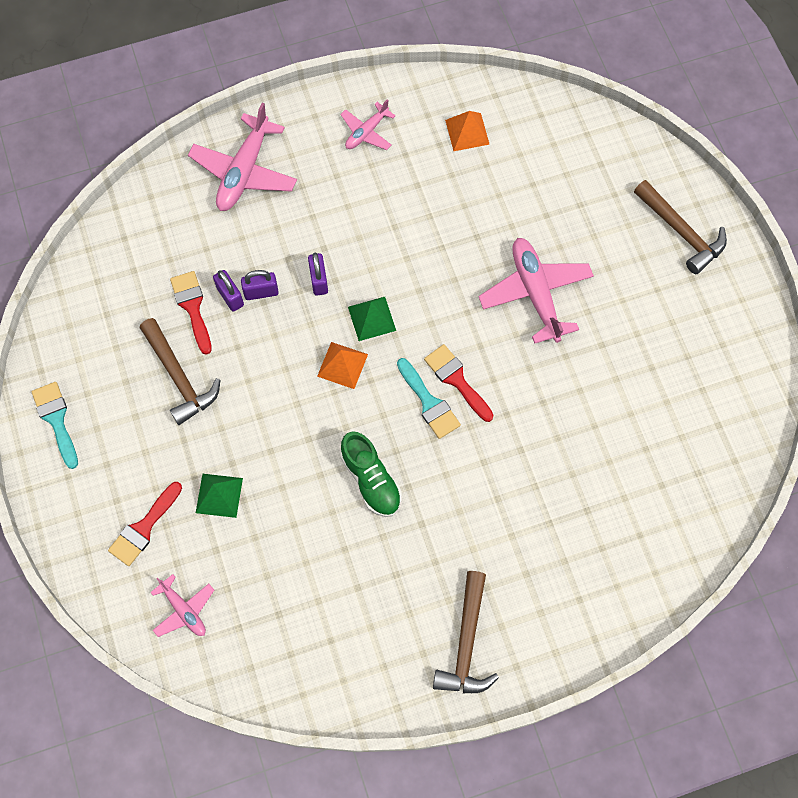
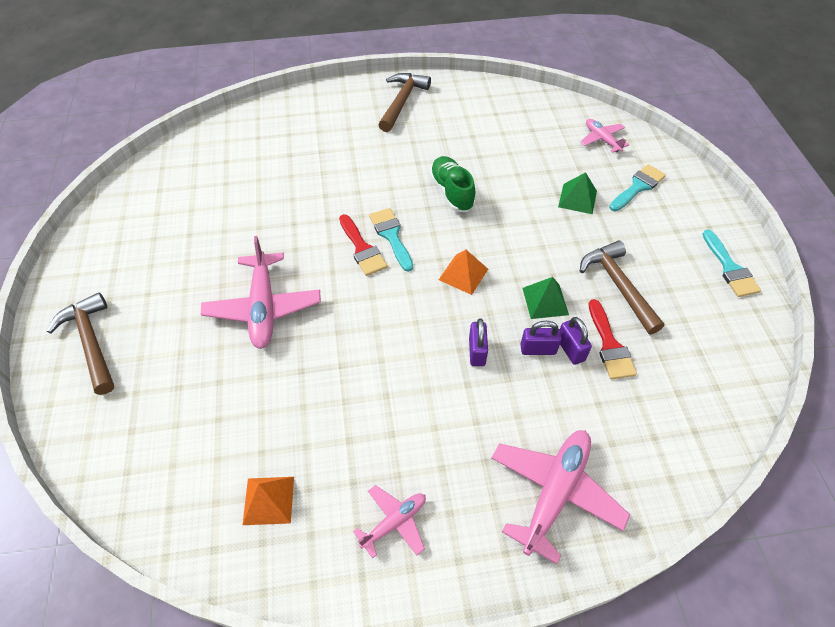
camera: 170 degrees left, 15 degrees down
red brush [108,482,182,566] -> turquoise brush [609,164,666,211]
green pyramid [348,297,396,341] -> green pyramid moved to [523,277,569,319]

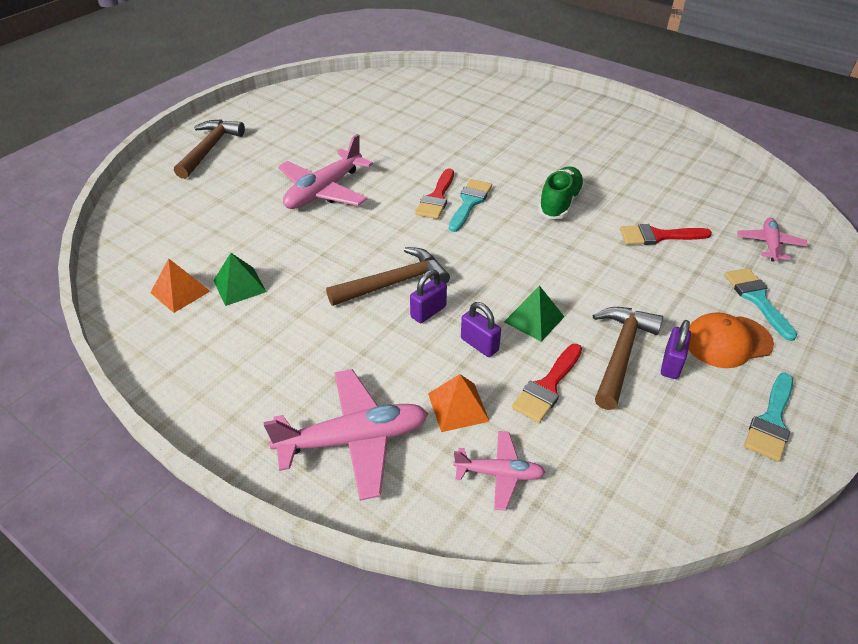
camera: 45 degrees right, 10 degrees down
pink plane [353,485,426,558] -> pink plane moved to [453,431,546,511]
brown hammer [379,73,431,132] -> brown hammer moved to [326,247,450,306]
orange pyramid [439,250,488,295] -> orange pyramid moved to [428,374,490,432]
green pyramid [558,172,597,214] -> green pyramid moved to [213,253,266,306]
purple padlock [560,317,592,365] -> purple padlock moved to [661,320,691,379]
turquoise brush [609,164,666,211] -> turquoise brush turned 105 degrees counterclockwise [724,268,797,341]
none -> red brush [620,224,712,245]
none -> orange cap [688,312,774,368]

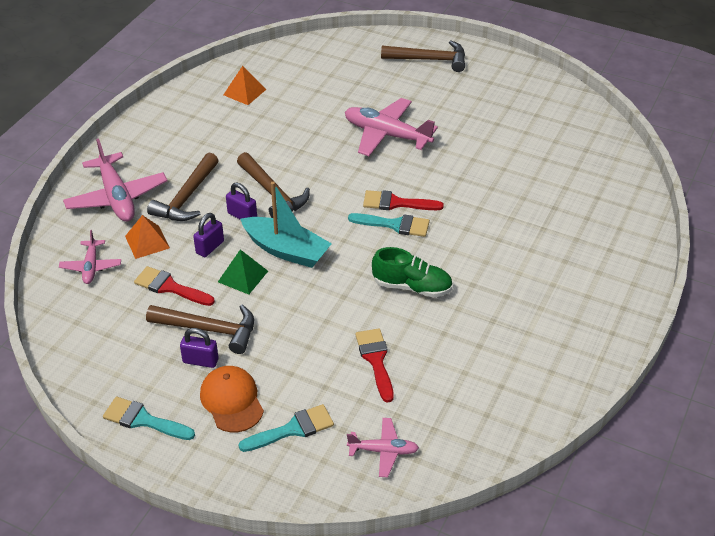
camera: 80 degrees right, 0 degrees up
green pyramid [213,253,266,306] -> none
none -> brown hammer [147,153,219,221]
none -> turquoise boat [240,182,332,268]

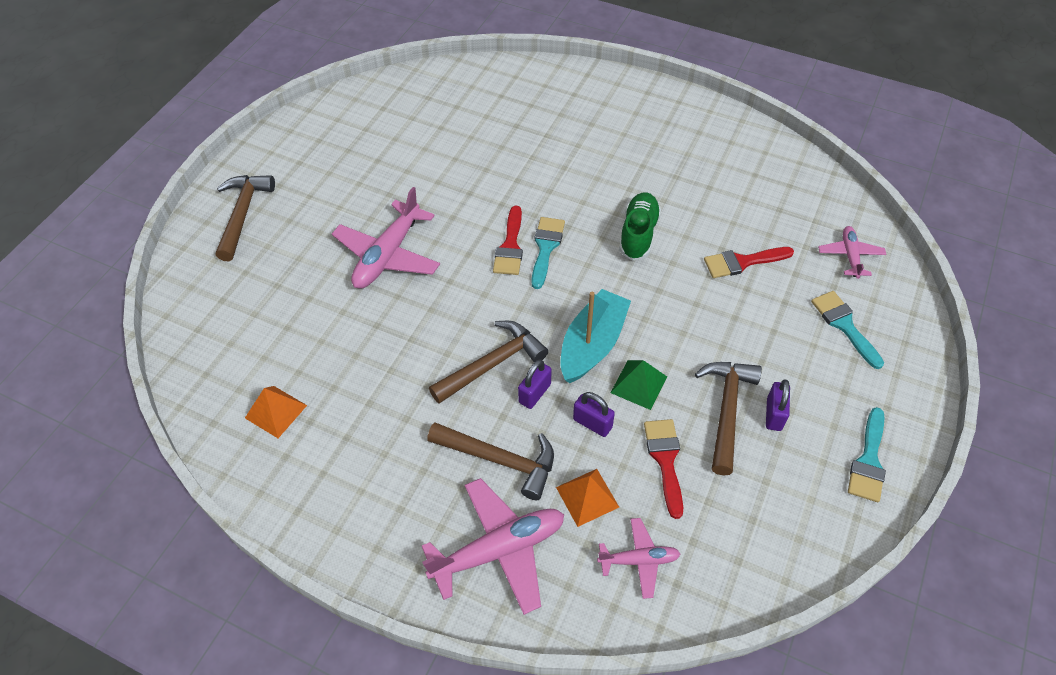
camera: 90 degrees left, 10 degrees up
red brush [134,266,215,306] -> red brush turned 150 degrees clockwise [644,419,683,519]
orange cap [200,366,264,432] -> none

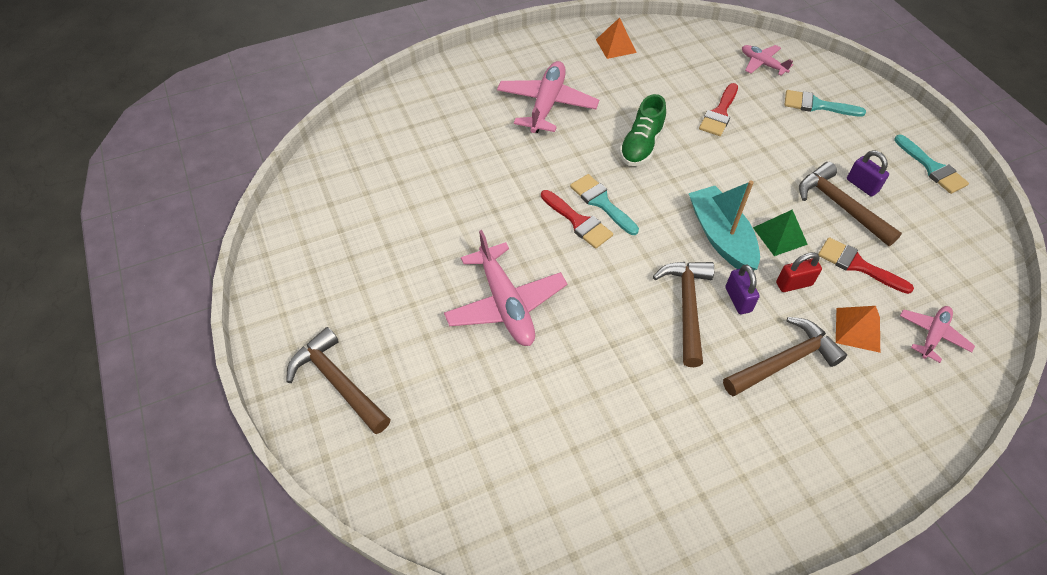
camera: 50 degrees left, 0 degrees up
orange pyramid [245,386,307,438] -> orange pyramid moved to [596,18,637,59]
pink plane [422,478,564,615] -> pink plane moved to [497,61,599,133]
purple padlock [573,392,615,437] -> red padlock [776,252,822,292]
green shoe [619,192,661,261] -> green shoe turned 120 degrees counterclockwise [619,94,666,166]

